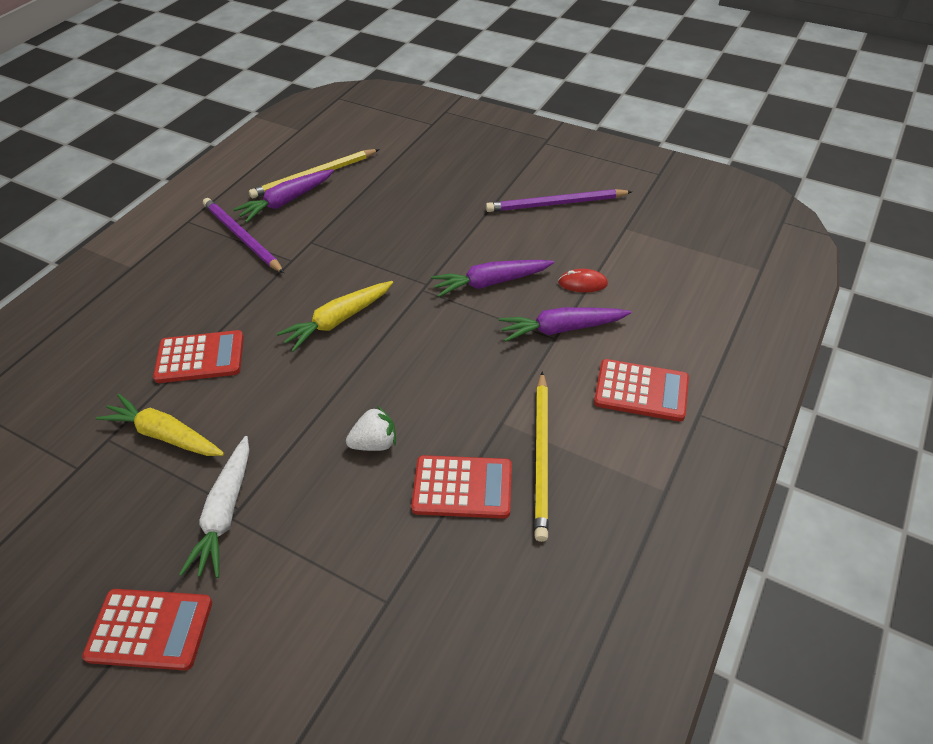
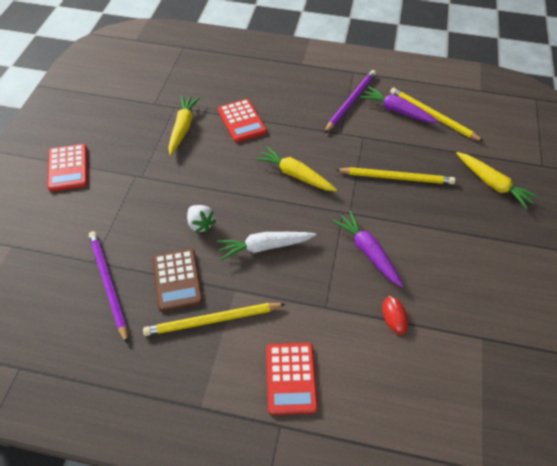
camera: 70 degrees right, 5 degrees up
white carrot [179,436,249,578] -> white carrot moved to [217,232,316,260]
red calculator [411,455,512,519] -> brown calculator [153,249,203,311]
purple pencil [486,189,632,212] -> purple pencil moved to [89,231,128,344]
purple carrot [499,307,631,342] -> none
none -> yellow pencil [335,167,455,184]
none -> yellow carrot [456,152,539,209]

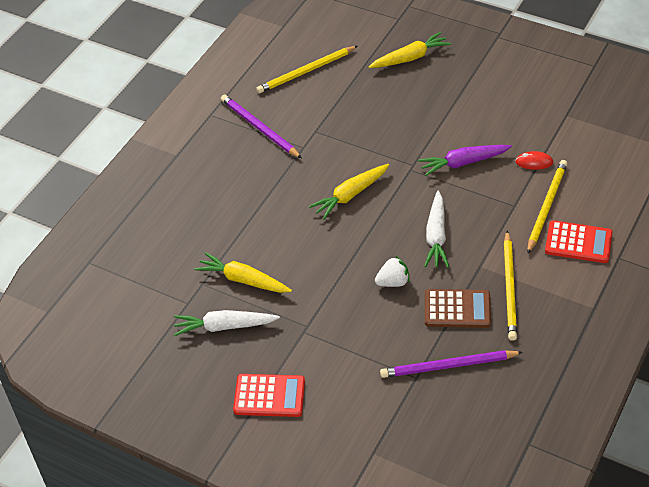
camera: 70 degrees left, 5 degrees down
red calculator [218,99,267,142] -> none
yellow pencil [335,167,455,184] -> yellow pencil moved to [527,160,567,254]
purple carrot [360,86,439,123] -> none
none -> white carrot [174,310,280,336]

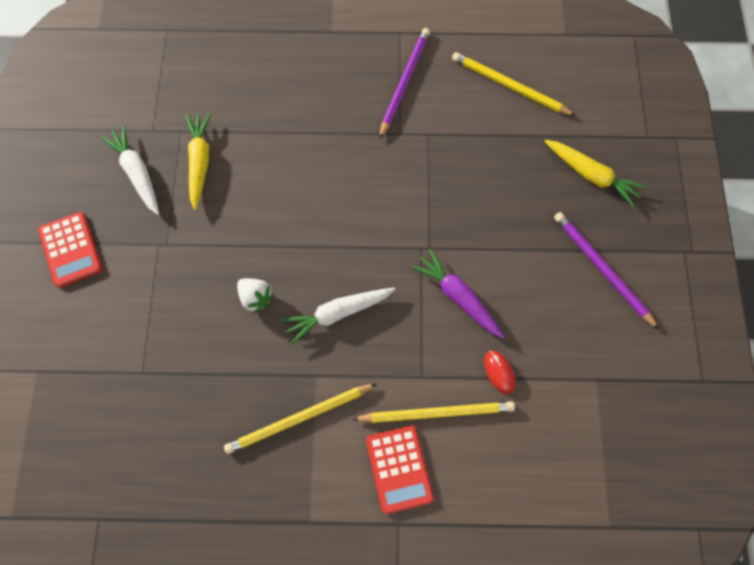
camera: 60 degrees right, 20 degrees up
yellow carrot [309,164,389,219] -> none
purple pencil [380,350,523,378] -> purple pencil moved to [554,212,659,330]
brown calculator [425,289,491,328] -> none

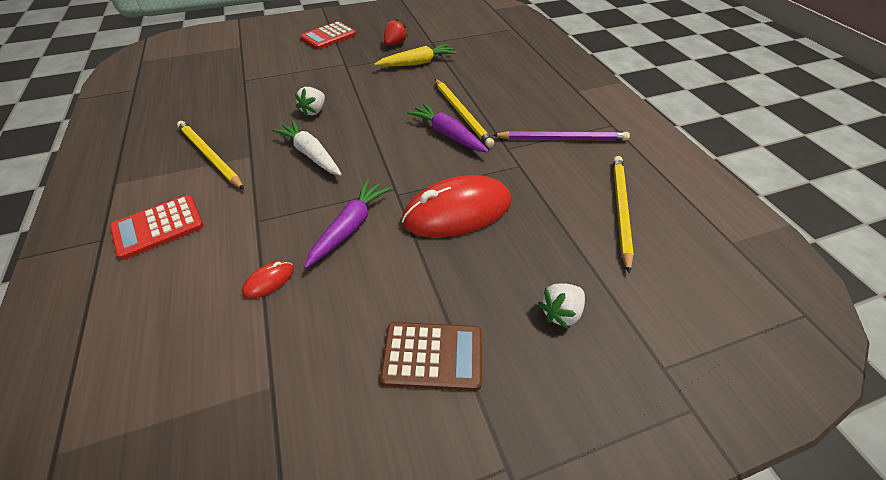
camera: 70 degrees right, 20 degrees down
white carrot [101,125,159,215] -> red strawberry [384,19,408,46]
yellow pencil [352,401,515,423] -> yellow pencil moved to [435,79,494,147]
yellow carrot [544,140,646,206] -> white strawberry [538,283,585,329]
purple pencil [554,212,659,330] -> brown calculator [380,322,482,391]
none -> red mouse [402,175,511,238]
none -> purple carrot [407,103,489,153]

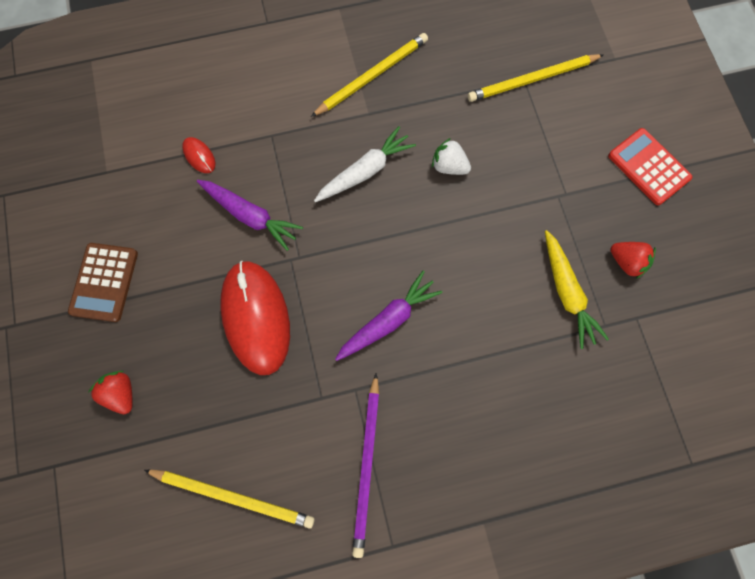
camera: 95 degrees right, 25 degrees up
red calculator [110,195,204,260] -> none
yellow pencil [435,79,494,147] -> yellow pencil moved to [468,54,604,102]
white strawberry [538,283,585,329] -> red strawberry [89,371,132,414]

